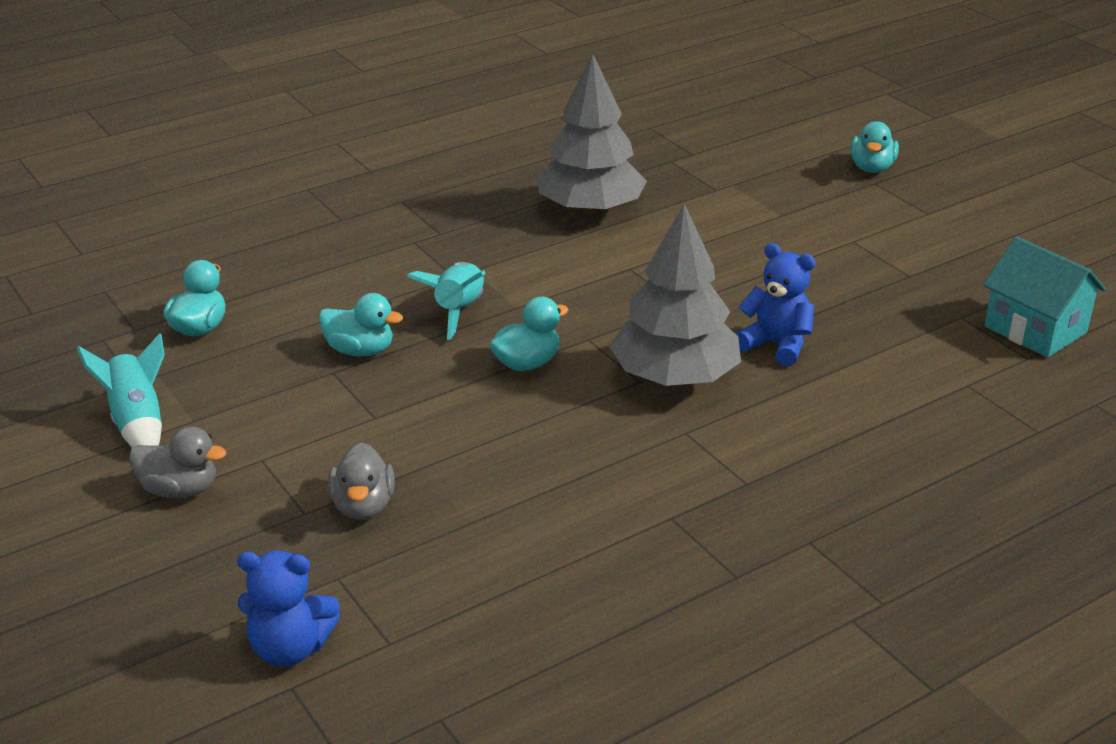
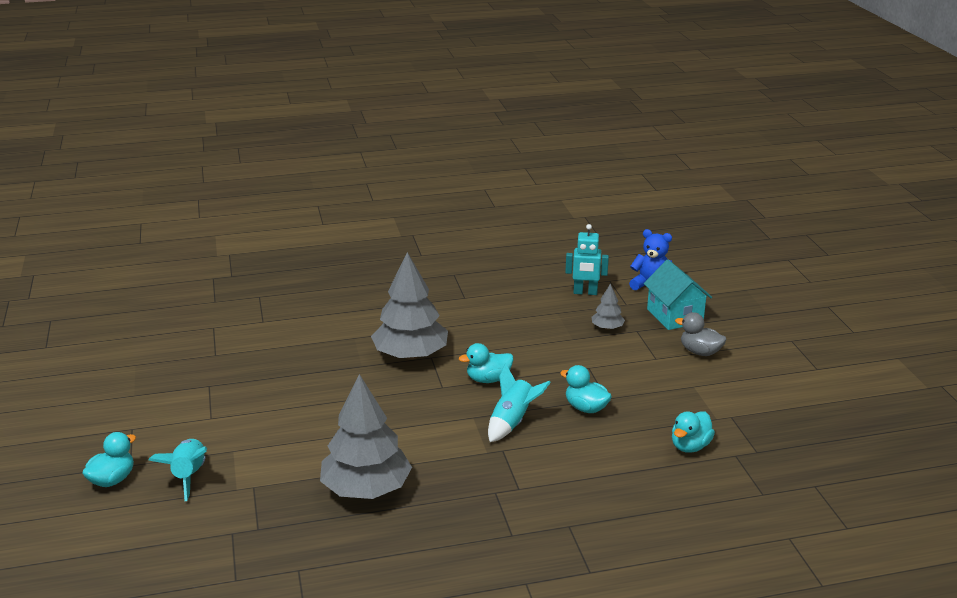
camera: 160 degrees left, 5 degrees down
turquoise rocket [76,333,165,448] -> turquoise rocket moved to [148,439,207,501]
grey duck [328,442,395,520] -> grey tree [592,284,625,330]
blue teddy bear [736,243,816,366] -> none
turquoise house [983,236,1106,358] -> turquoise house moved to [644,260,712,330]
none -> turquoise robot [565,224,609,295]

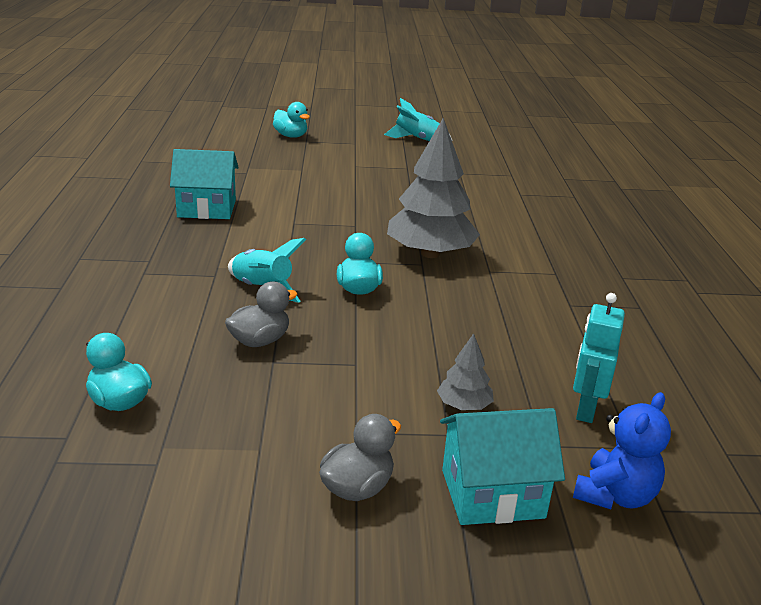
camera: 100 degrees right, 0 degrees up
turquoise rocket [148,439,207,501] -> turquoise rocket moved to [384,98,453,141]
grey tree [320,374,412,499] -> turquoise house [170,149,239,219]
turquoise duck [560,365,612,413] -> grey duck [225,281,297,347]

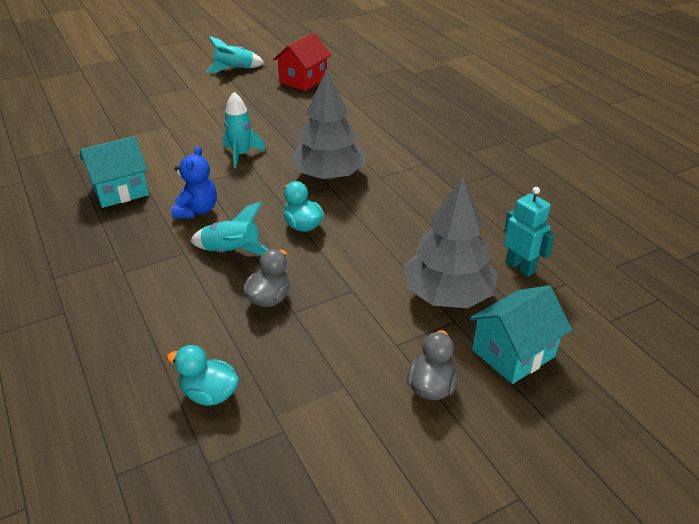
camera: 25 degrees left, 10 degrees up
turquoise duck [273,102,310,138] -> none
grey tree [437,333,494,410] -> grey tree [403,176,498,308], size x2.20
turquoise robot [573,293,625,423] -> turquoise robot turned 150 degrees clockwise [504,187,555,277]
blue teddy bear [573,392,671,509] -> blue teddy bear moved to [171,146,217,219]
none -> turquoise rocket [223,92,265,168]
none -> red house [273,32,331,91]

